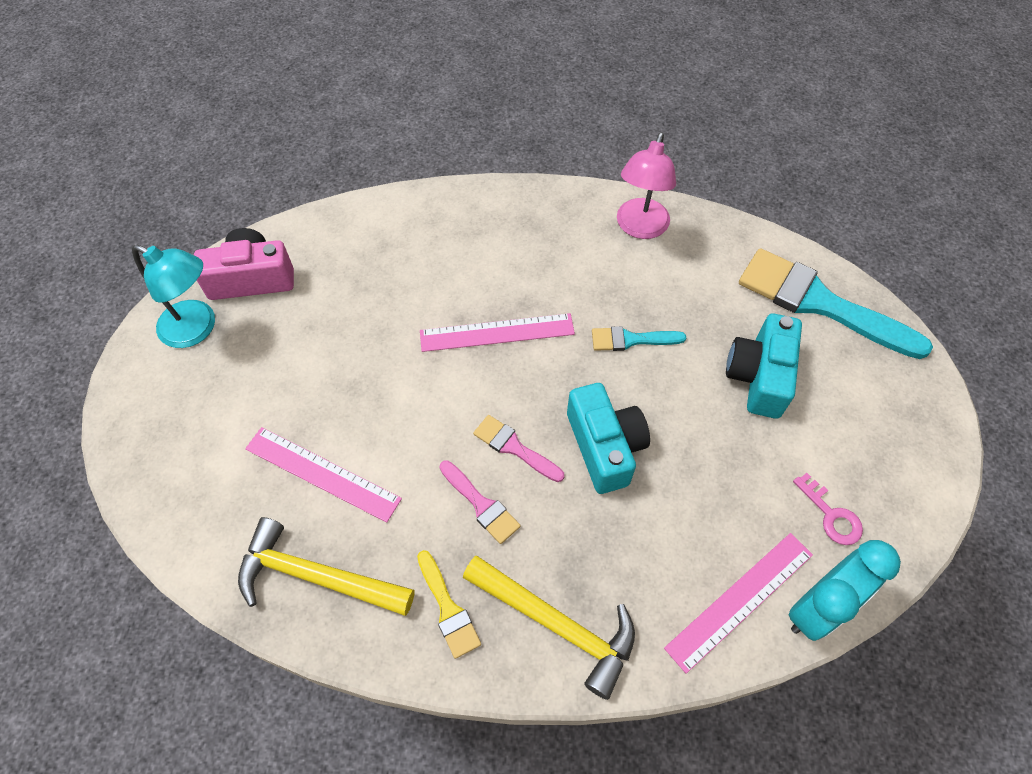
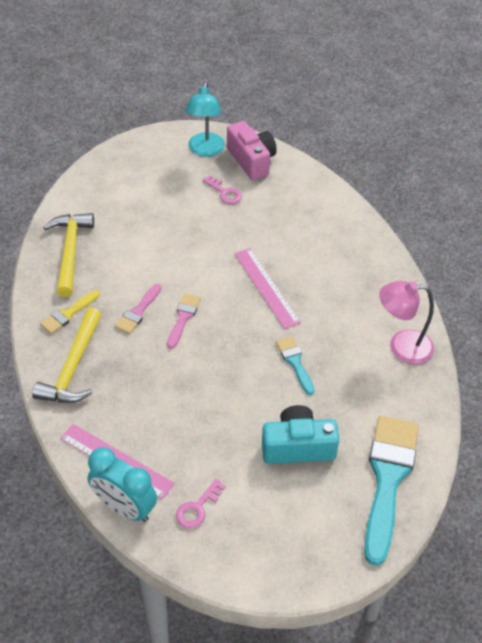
camera: 70 degrees right, 10 degrees down
pink ruler [245,427,402,523] -> none
turquoise camera [567,383,650,494] -> none
none -> pink key [203,175,242,204]

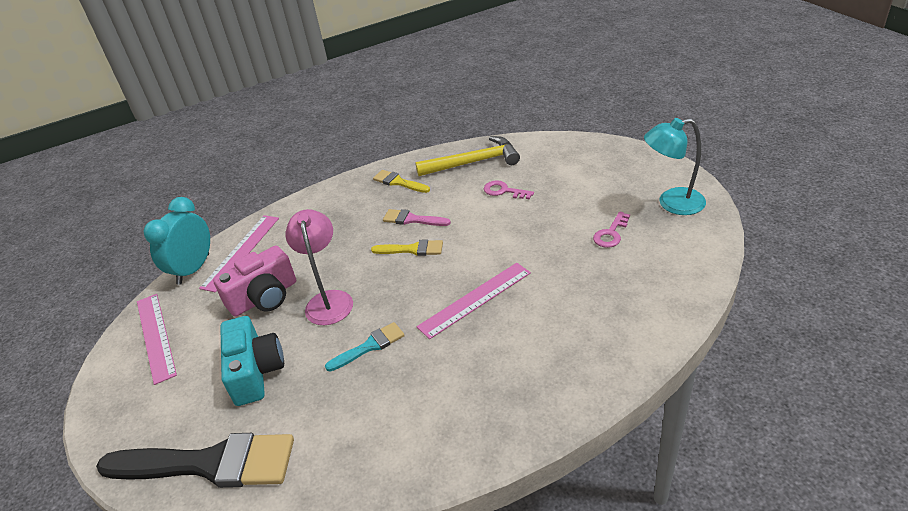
camera: 85 degrees right, 10 degrees down
yellow hammer [32,308,102,403] -> none
pink brush [167,294,201,349] -> yellow brush [371,240,443,256]
pink key [176,479,225,529] -> pink key moved to [484,180,534,200]
pink camera [227,121,277,180] -> pink camera moved to [213,246,296,317]
turquoise brush [364,416,419,566] -> black brush [96,433,294,488]
pink lamp [379,281,434,365] -> pink lamp moved to [286,209,353,325]
none -> pink ruler [137,294,177,385]

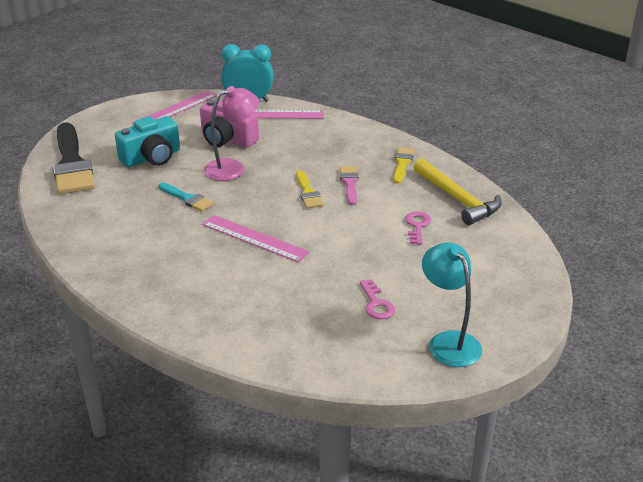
camera: 65 degrees right, 5 degrees down
pink key [593,211,630,248] -> pink key turned 120 degrees counterclockwise [360,279,395,319]

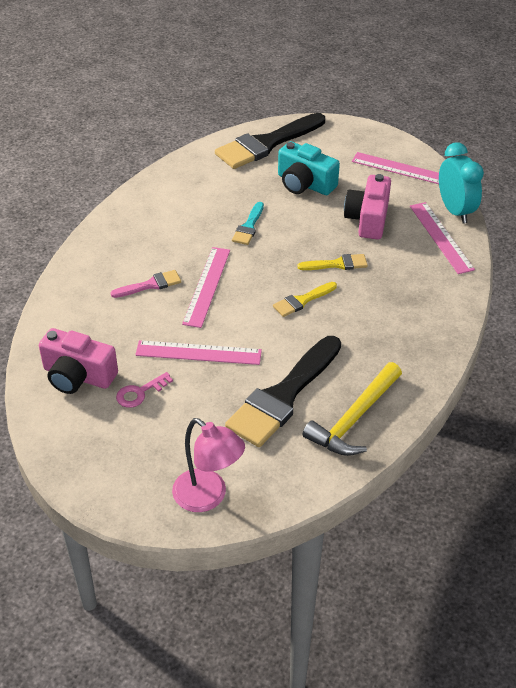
camera: 70 degrees right, 10 degrees up
pink lamp [204,86,259,181] -> pink lamp moved to [172,418,245,512]
pink brush [340,166,359,205] -> pink brush moved to [111,270,181,298]
yellow brush [393,147,415,184] -> yellow brush moved to [297,254,368,270]
pink key [405,211,431,245] -> black brush [225,336,341,447]
turquoise lamp [422,242,482,367] -> none
none -> pink camera [39,328,118,394]
none -> pink ruler [135,340,262,365]

